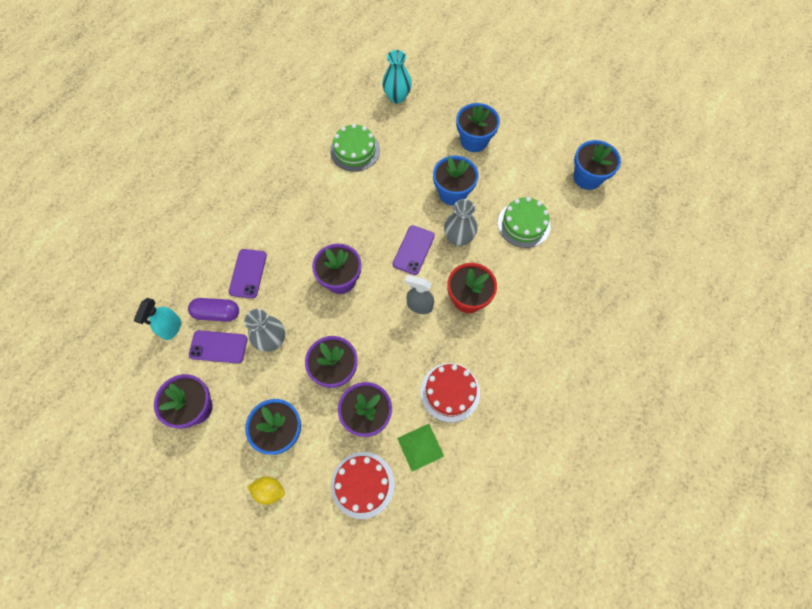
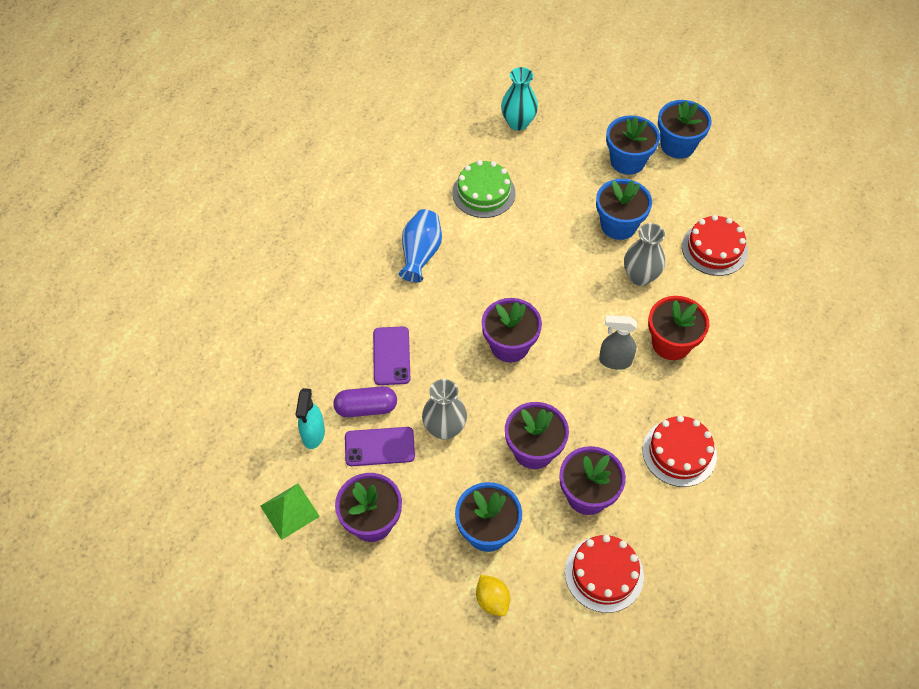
camera: 10 degrees left, 10 degrees down
yellow lemon [248,477,285,505] -> yellow lemon turned 60 degrees clockwise [476,575,510,616]
purple phone [393,225,435,275] -> none
green pyramid [397,424,444,472] -> green pyramid moved to [261,483,320,540]
green cake [498,197,551,248] -> red cake [682,215,748,276]
blue flower pot [574,140,621,190] -> blue flower pot moved to [658,100,712,159]
none -> blue vase [399,209,442,282]

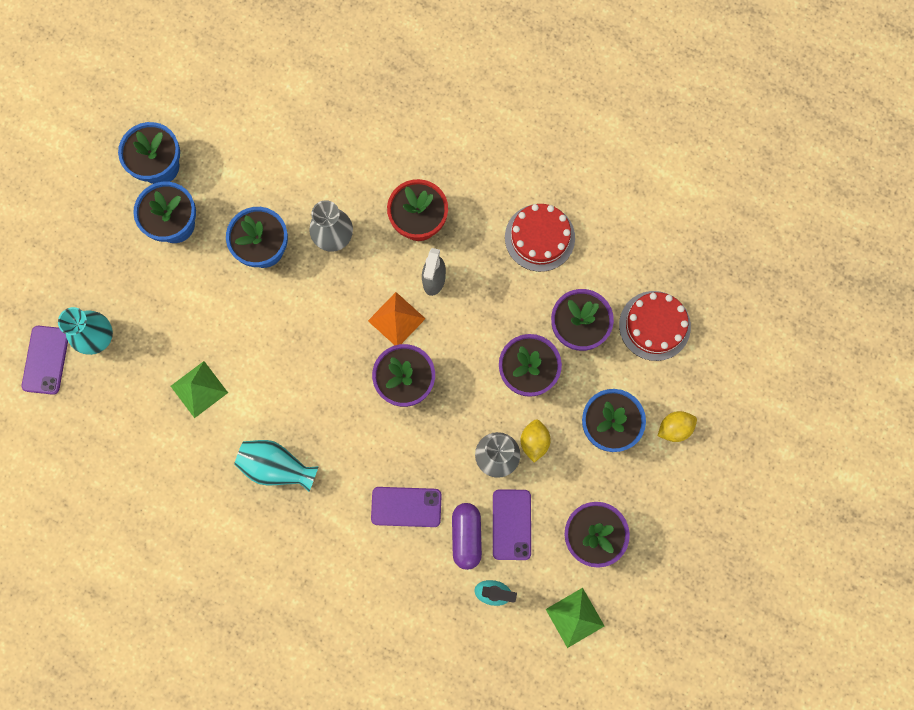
camera: 85 degrees left, 20 degrees up
blue vase [399,209,442,282] -> turquoise vase [234,440,319,492]
green cake [452,160,515,218] -> green pyramid [171,361,228,418]
red cake [682,215,748,276] -> none
none -> purple phone [22,326,68,395]
none -> orange pyramid [368,292,426,345]
none -> yellow lemon [520,419,551,463]

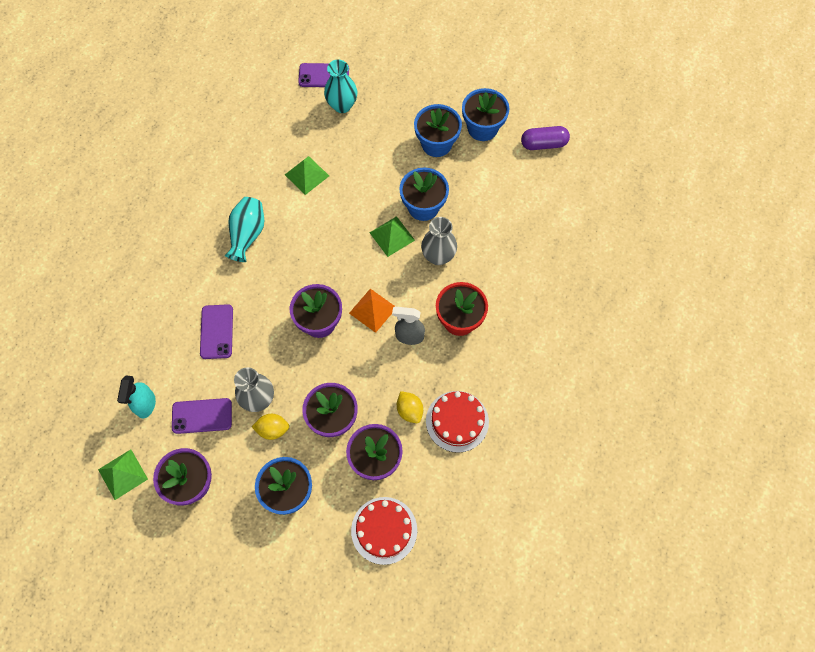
camera: 85 degrees right, 10 degrees down
purple capsule [452,503,482,570] -> purple capsule moved to [521,126,570,150]
yellow lemon [658,411,697,442] -> yellow lemon moved to [397,391,423,423]
none -> green pyramid [369,216,415,257]

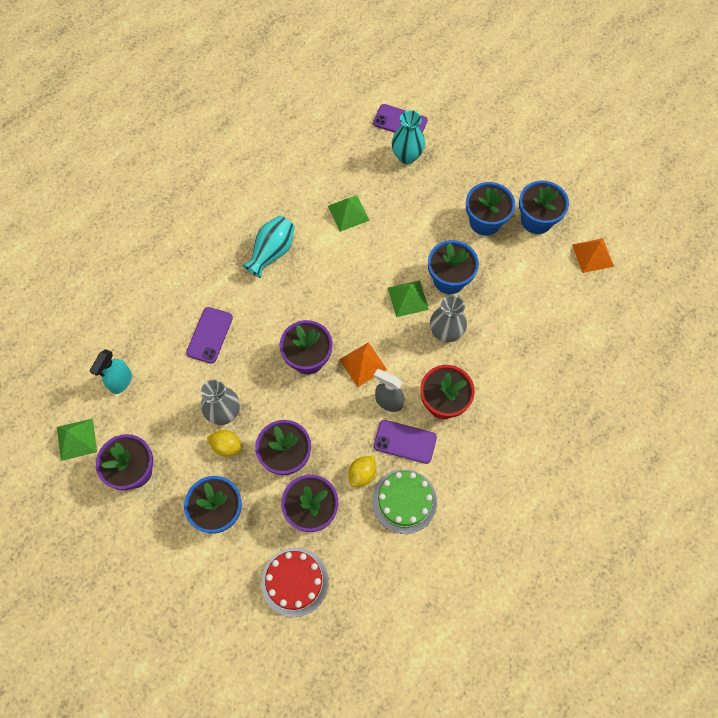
camera: 20 degrees right, 0 degrees up
purple phone [172,398,232,434] -> purple phone moved to [374,420,437,464]
yellow lemon [397,391,423,423] -> yellow lemon turned 45 degrees clockwise [348,456,376,487]
red cake [426,391,489,453] -> green cake [372,469,437,534]
purple capsule [521,126,570,150] -> orange pyramid [572,238,614,273]

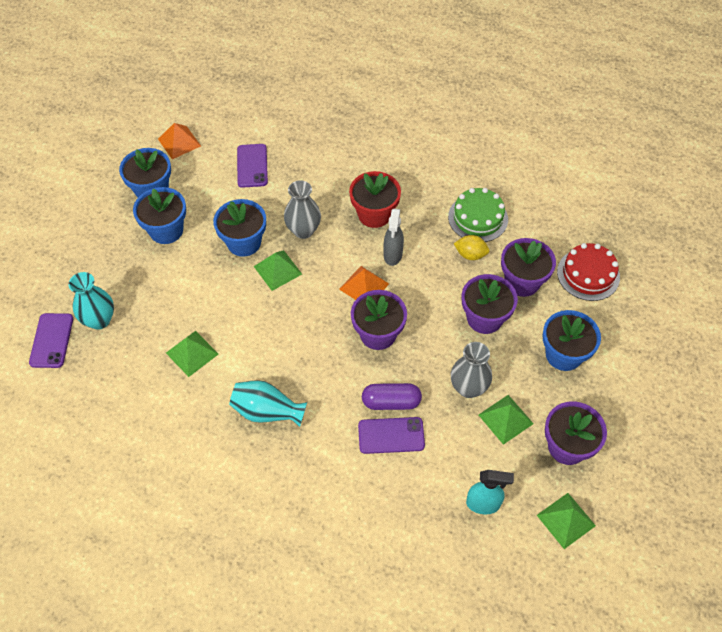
camera: 110 degrees left, 10 degrees down
yellow lemon [207,430,242,456] -> none
purple phone [374,420,437,464] -> purple phone moved to [237,144,268,188]
none -> purple capsule [362,383,422,410]
none -> green pyramid [479,395,534,445]

